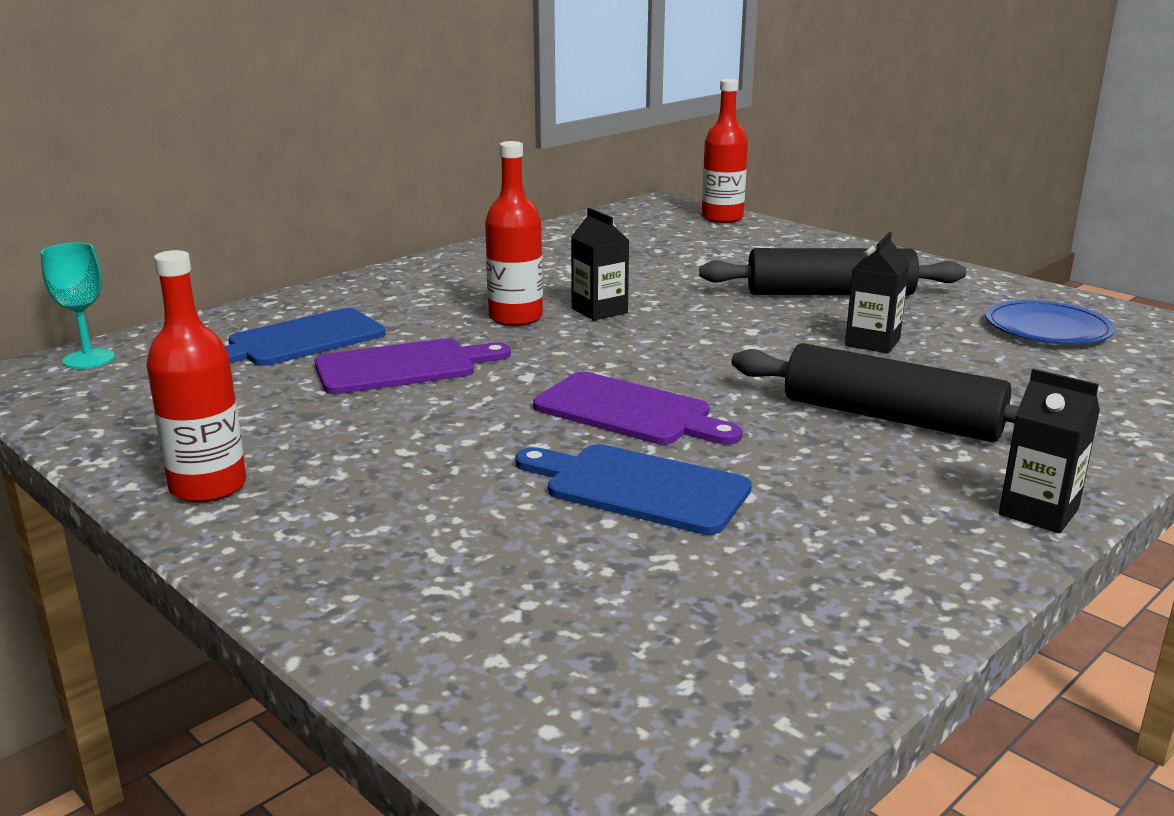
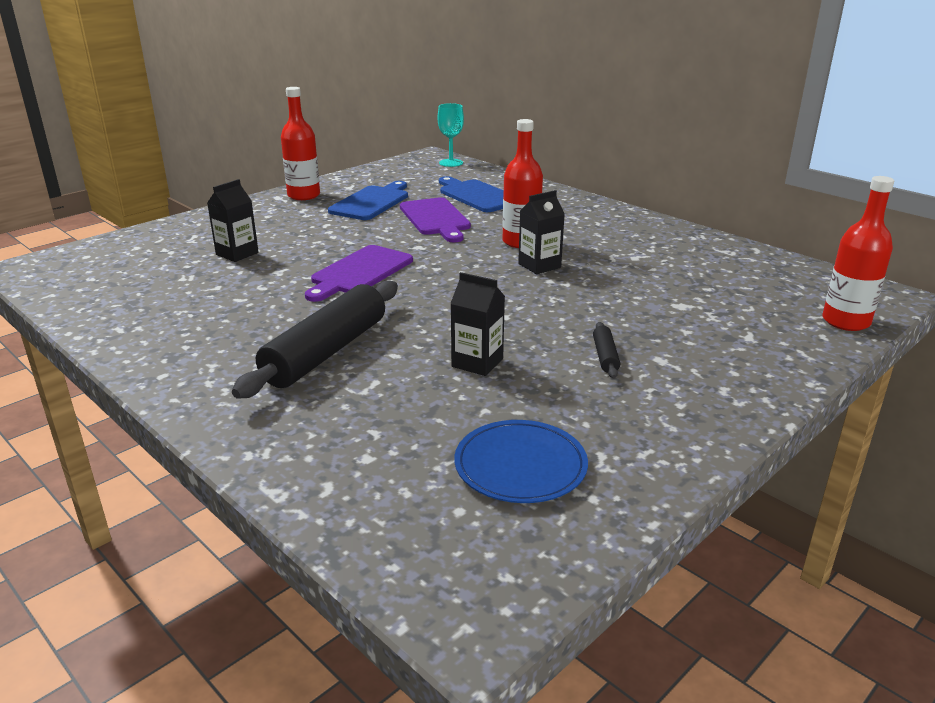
camera: 90 degrees right, 5 degrees up
blue cutting board [515,444,752,535] -> blue cutting board moved to [328,181,408,220]
black rolling pin [699,248,966,295] -> black rolling pin [593,322,620,378], size x0.42
black carton [999,369,1100,533] -> black carton moved to [207,179,259,262]

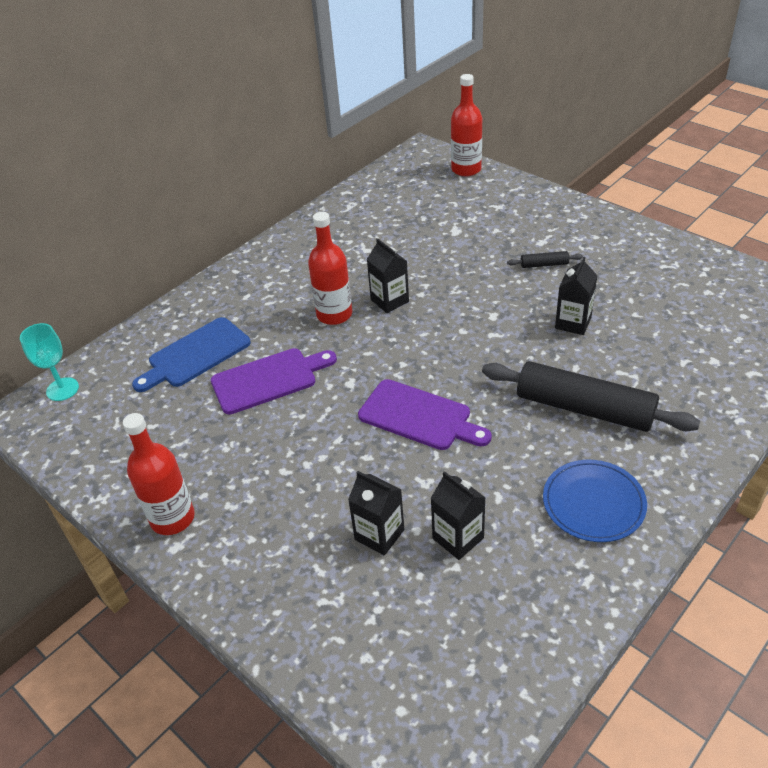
camera: 90 degrees left, 15 degrees up
blue cutting board [328,181,408,220] -> none
blue plate [454,420,588,503] -> blue plate moved to [543,460,647,542]
none -> black carton [431,471,486,560]

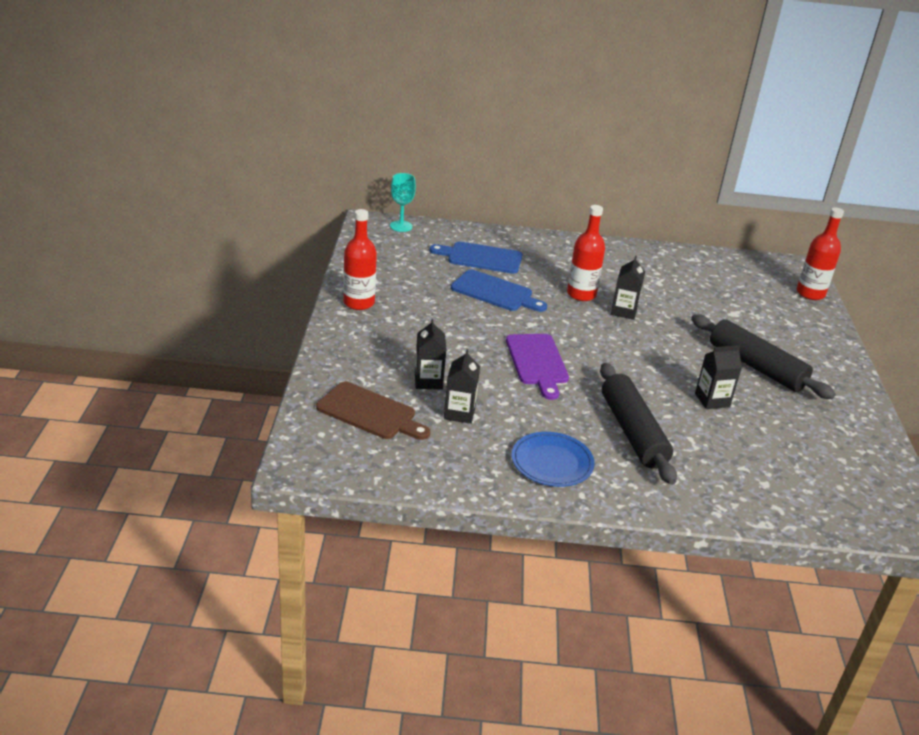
camera: 45 degrees right, 10 degrees down
purple cutting board [211,348,337,415] -> blue cutting board [451,269,547,312]
black rolling pin [507,251,583,268] -> black rolling pin [691,314,836,399], size x2.39
none -> brown cutting board [316,382,430,440]

